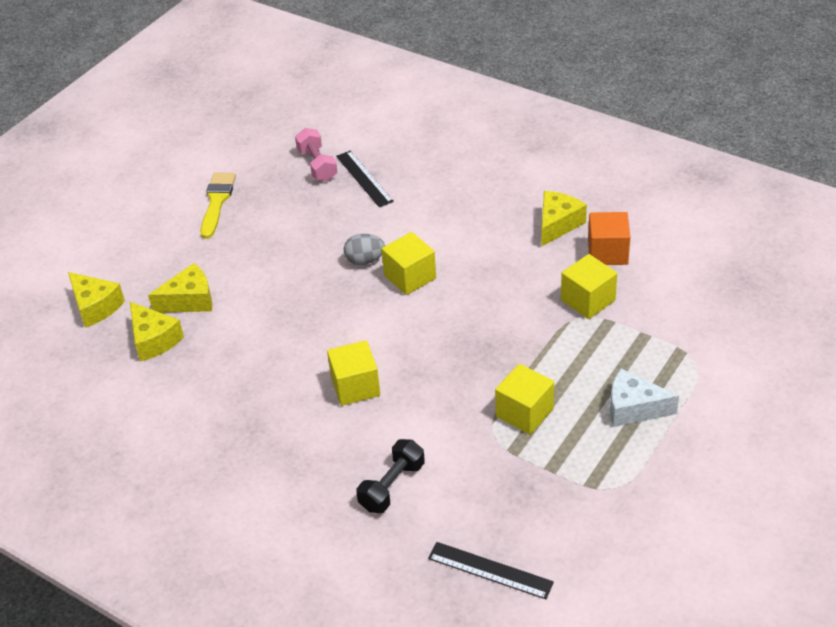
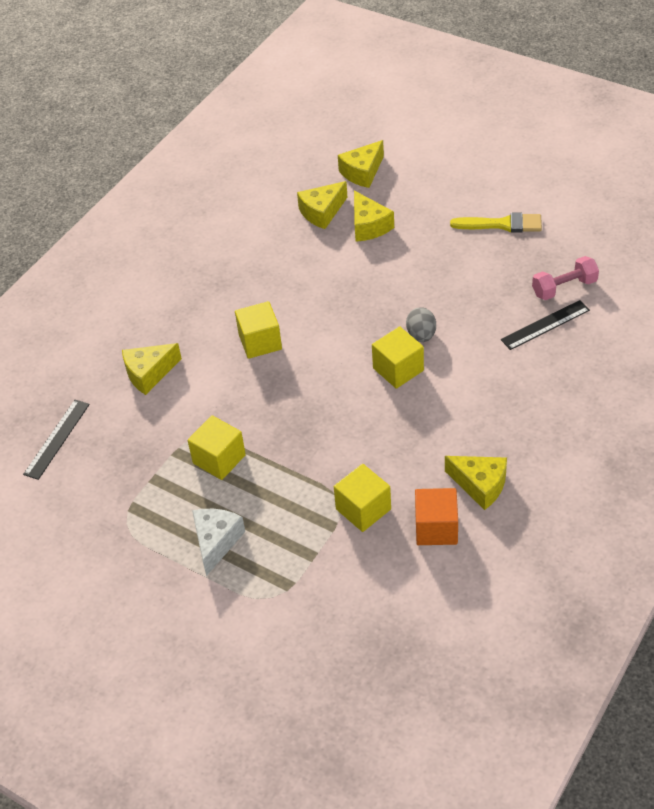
camera: 90 degrees right, 5 degrees up
black dumbbell [357,439,425,513] -> yellow cheese [122,343,182,395]

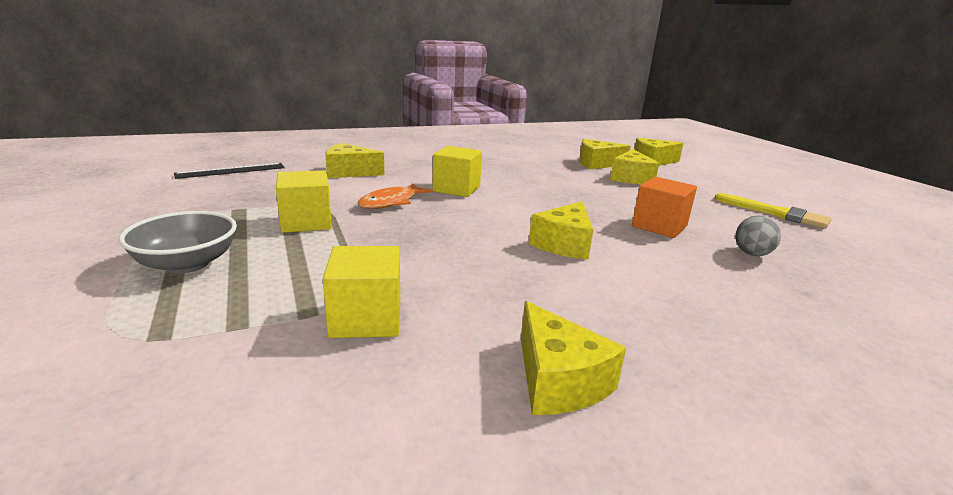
camera: 30 degrees right, 25 degrees down
white cheese [192,509,245,576] -> grey bowl [119,211,237,273]
yellow cube [372,326,424,389] -> yellow cheese [529,202,593,259]
grey egg [406,307,436,342] -> grey egg moved to [735,215,781,256]
orange cube [415,488,458,545] -> orange cube moved to [632,177,697,238]
black ruler [501,300,590,350] -> none
pink dumbbell [532,256,599,300] -> none
none -> orange fish [357,183,433,209]

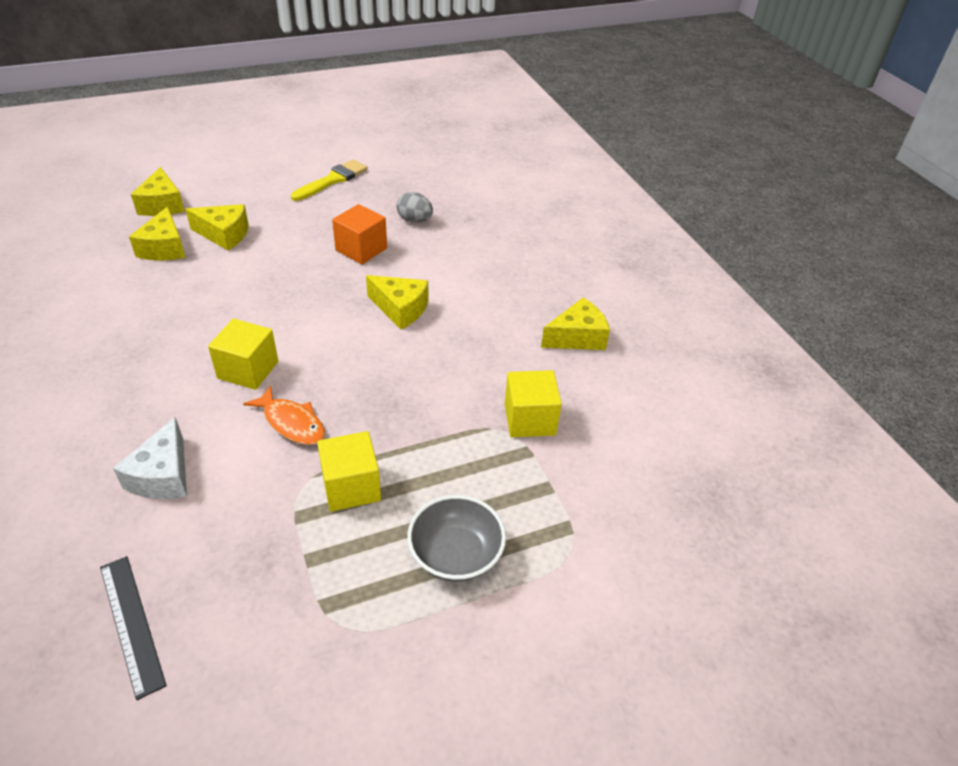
camera: 90 degrees left, 20 degrees up
yellow cheese [325,143,384,178] -> white cheese [113,417,187,499]

